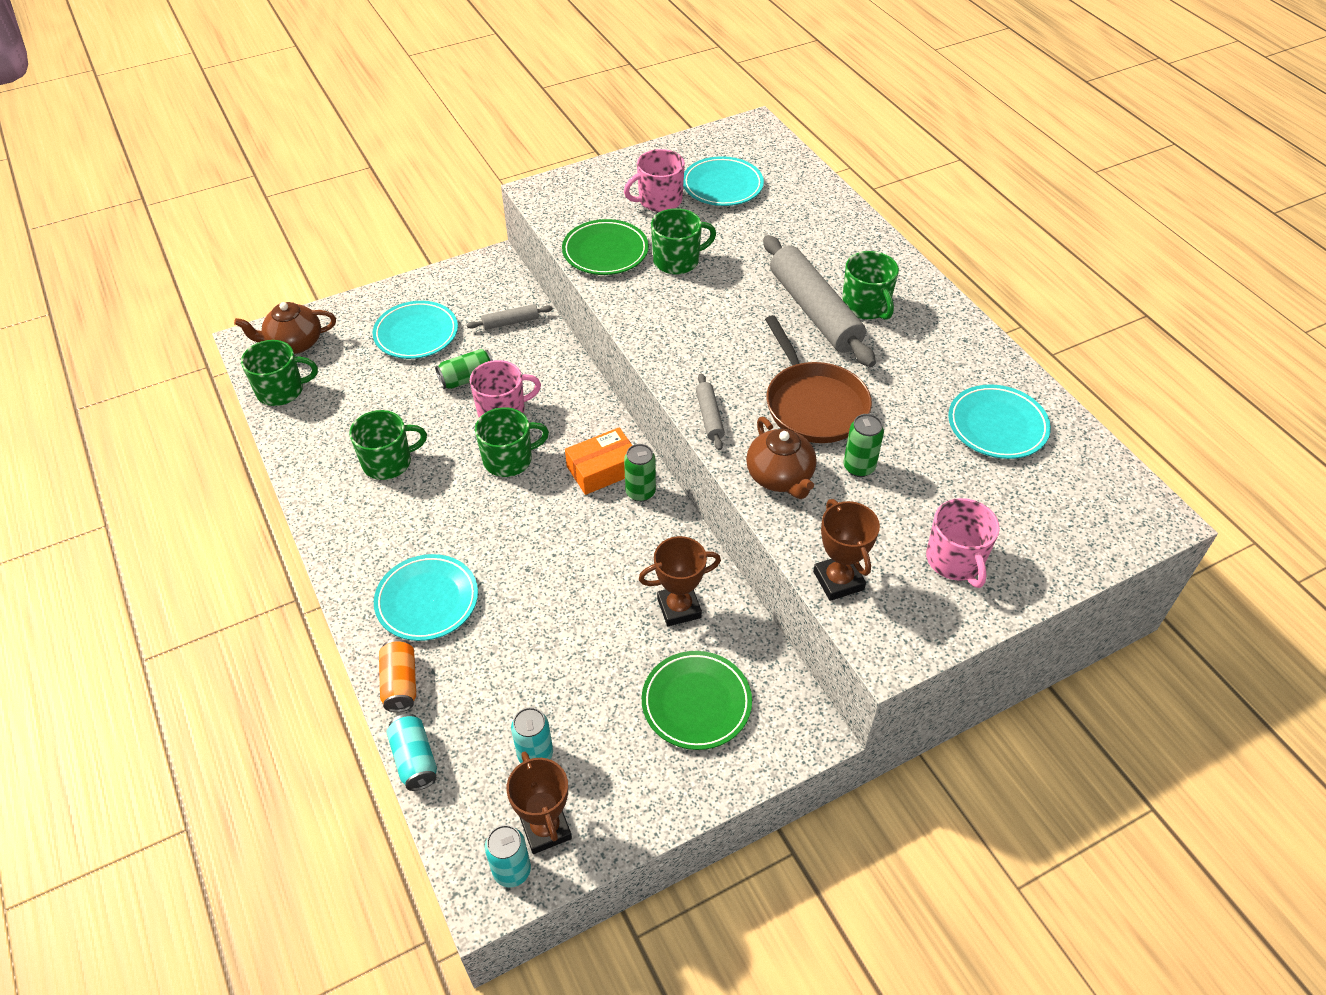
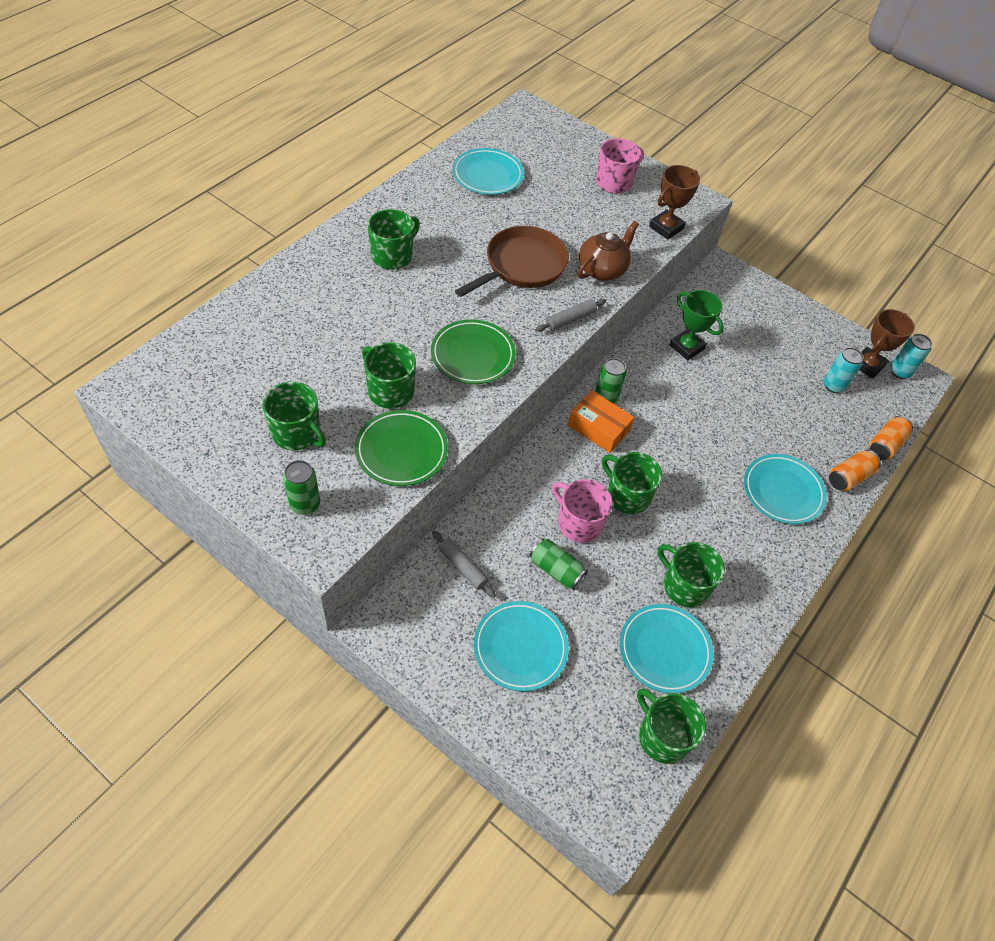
camera: 120 degrees left, 5 degrees up
brown teapot [234,302,336,354] -> none
turquoise can [386,714,437,791] -> orange can [869,416,913,460]
pink mug [624,149,685,212] -> green mug [262,382,326,450]
brown trophy [639,536,721,626] -> green trophy [670,290,724,360]
green plate [642,651,752,750] -> green plate moved to [431,319,516,384]
turquoise plate [683,156,764,206] -> turquoise plate moved to [620,604,713,693]
grey rolling pin [763,235,876,367] -> none
green can [844,414,884,477] -> green can moved to [283,460,320,515]

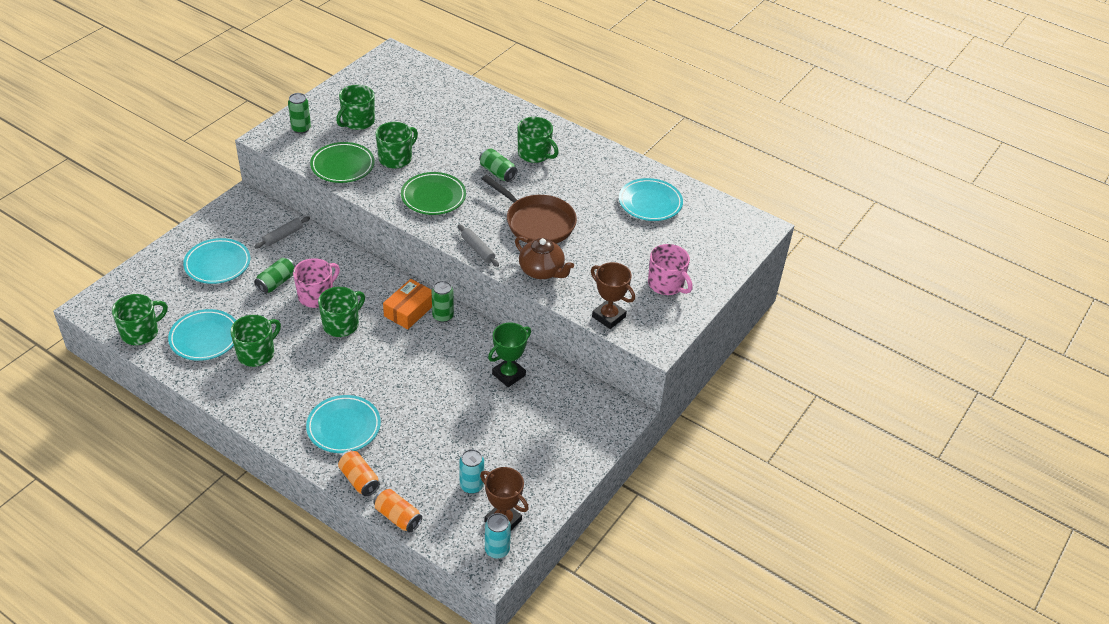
camera: 90 degrees right, 10 degrees down
none -> green can [479,149,518,182]

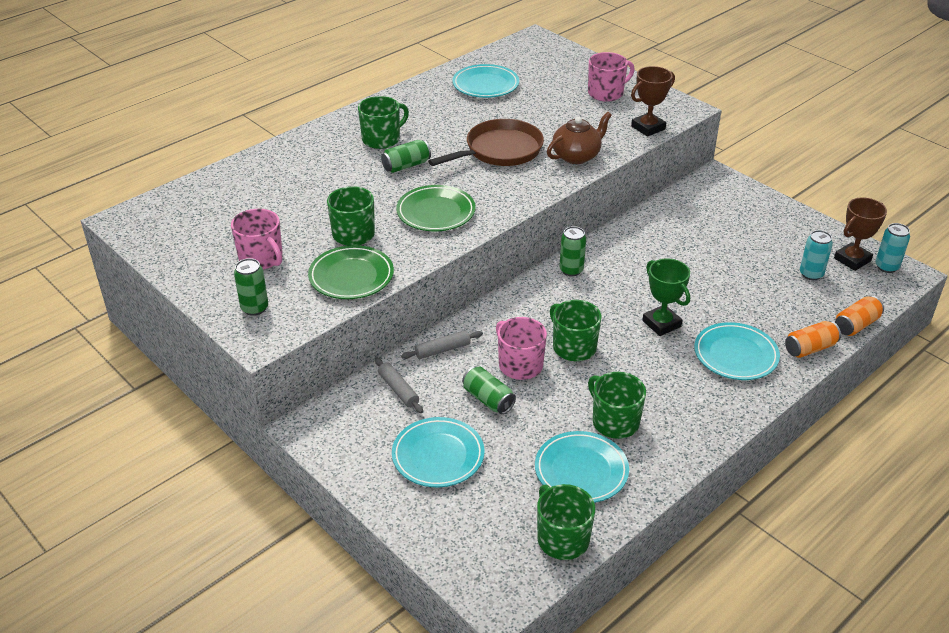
camera: 75 degrees left, 5 degrees down
green mug [336,85,375,130] -> pink mug [231,209,283,270]
orange box [383,279,432,329] -> none
grey rolling pin [458,224,499,267] -> grey rolling pin moved to [401,331,483,359]
green trophy [488,323,531,387] -> green trophy moved to [642,259,690,336]

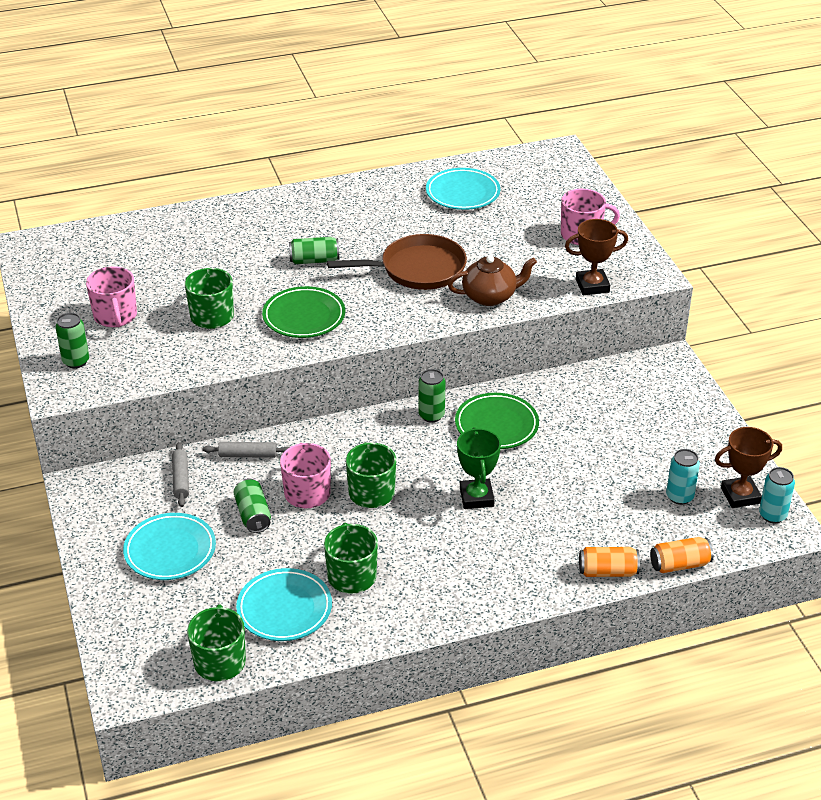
camera: 25 degrees right, 0 degrees up
green plate [308,245,394,299] -> green plate moved to [455,393,539,449]
green mug [358,96,409,149] -> none
turquoise plate [694,322,780,380] -> none

